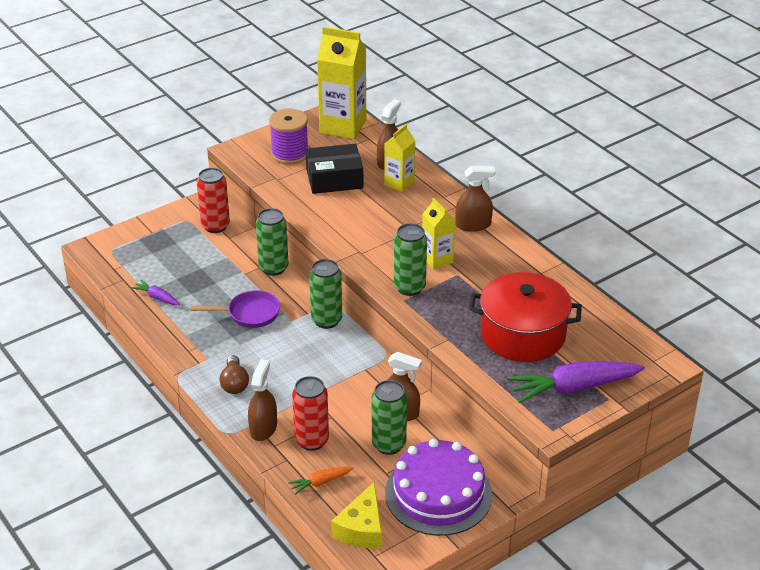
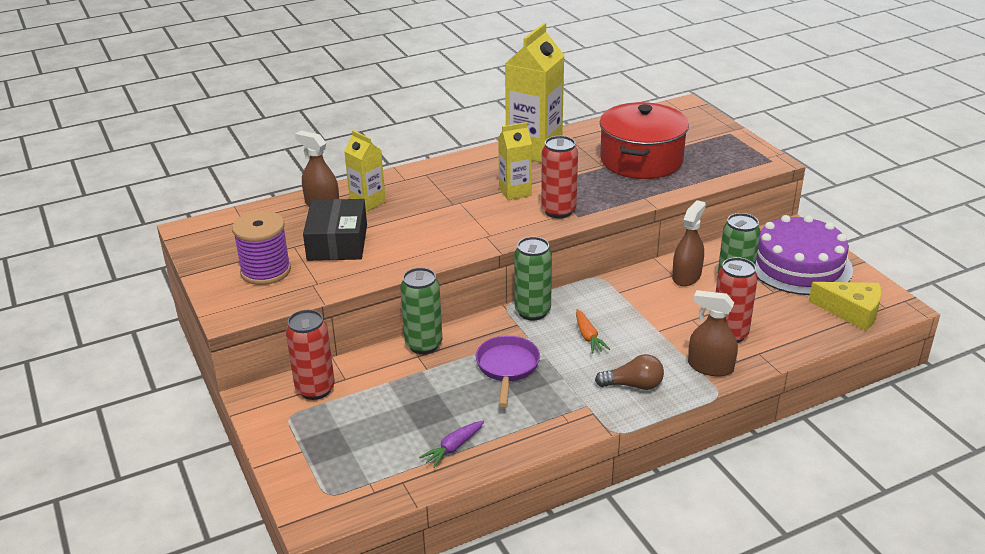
camera: 80 degrees left, 5 degrees down
orange carrot [288,467,353,495] -> orange carrot moved to [576,309,610,353]
yellow carton [317,26,366,139] -> yellow carton moved to [505,23,565,163]
green can [394,223,427,296] -> red can [541,136,578,218]
brown spray bottle [455,166,495,232] -> none
purple carrot [507,362,645,403] -> none

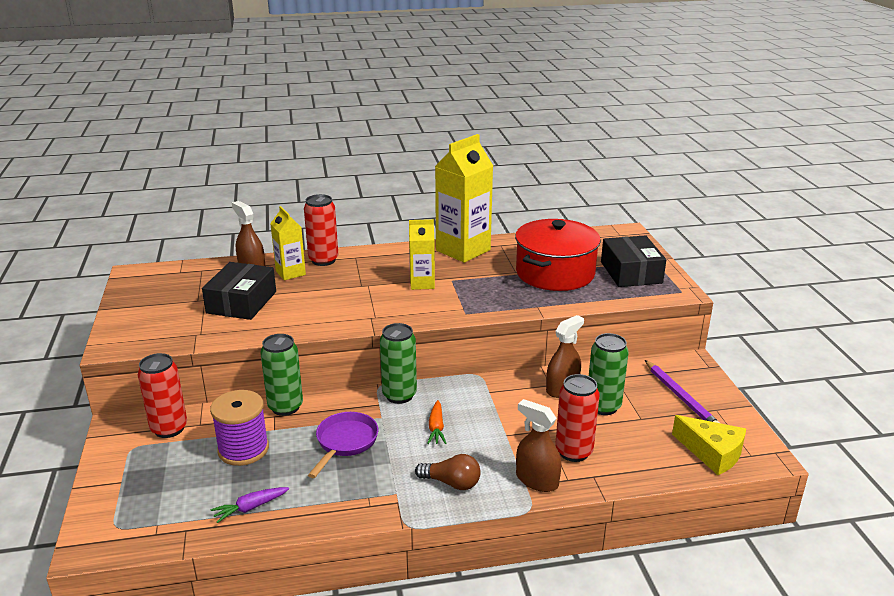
camera: 15 degrees right, 5 degrees down
purple spool [232,211,291,285] -> purple spool moved to [210,390,269,466]
red can [541,136,578,218] -> red can moved to [304,194,339,266]
purple cake [755,215,853,295] -> purple pencil [645,360,720,423]
none -> black box [601,235,666,287]

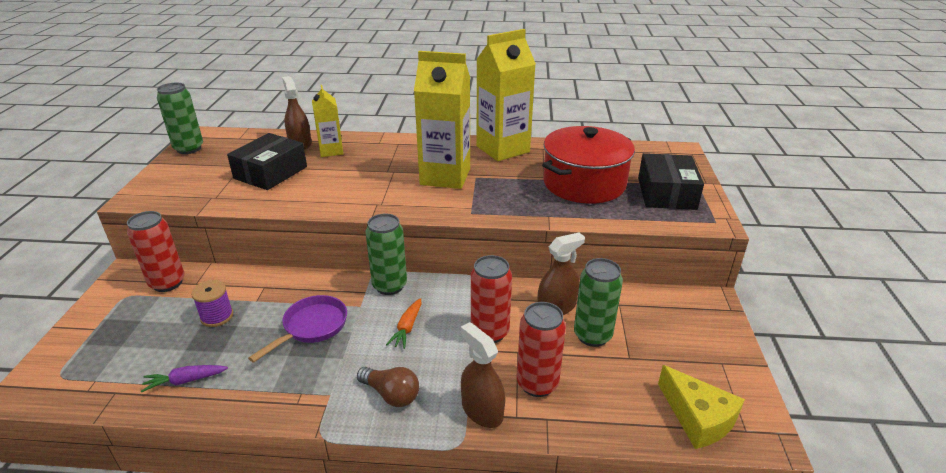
camera: 15 degrees right, 5 degrees up
purple spool [210,390,269,466] -> purple spool [191,280,233,327], size x0.63
green can [260,334,303,416] -> green can moved to [157,83,203,154]
red can [304,194,339,266] -> red can moved to [471,255,512,343]
yellow carton [409,219,435,290] -> yellow carton [414,51,470,189], size x1.79
purple pencil [645,360,720,423] -> none

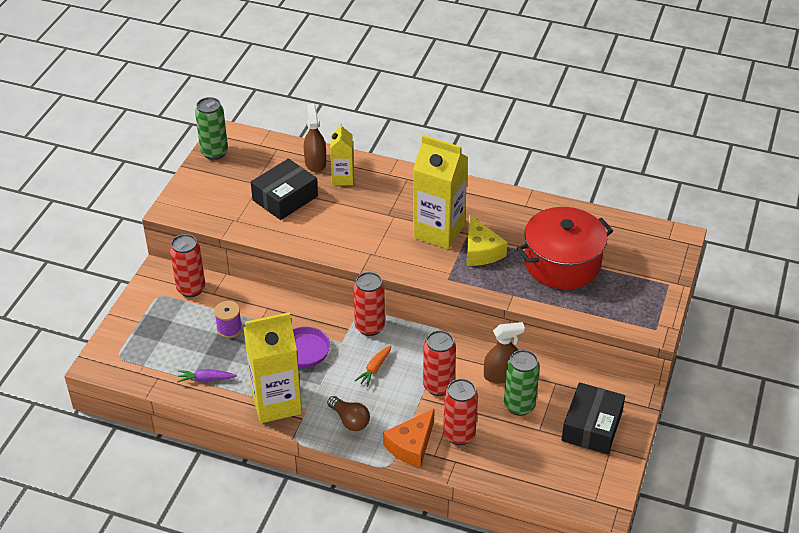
camera: 15 degrees right, 10 degrees up
green can [365,214,407,295] -> red can [354,272,385,336]
brown spray bottle [461,322,505,428] -> orange cheese [383,408,435,468]
yellow carton [476,29,536,161] -> yellow carton moved to [243,312,302,423]
black box [638,153,704,210] -> black box moved to [562,382,625,454]
yellow cheese [658,365,745,449] -> yellow cheese moved to [467,214,507,266]

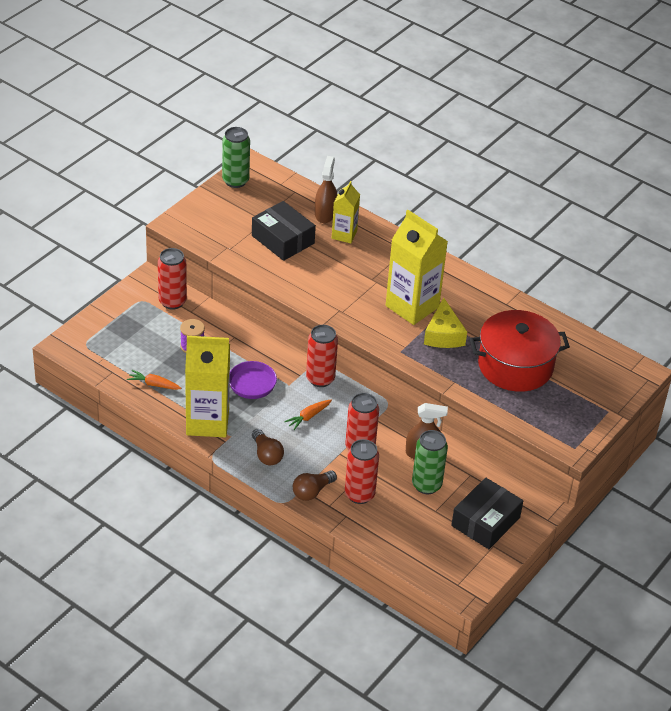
camera: 15 degrees right, 0 degrees up
purple carrot [177,369,237,383] -> orange carrot [127,370,181,390]
black box [251,159,318,220] -> black box turned 75 degrees clockwise [252,201,316,261]
orange cheese [383,408,435,468] -> brown light bulb [293,470,337,501]

